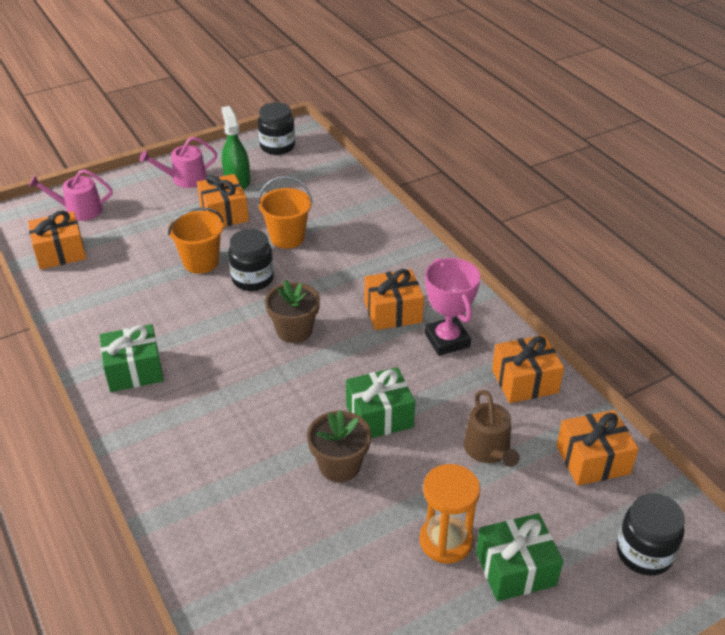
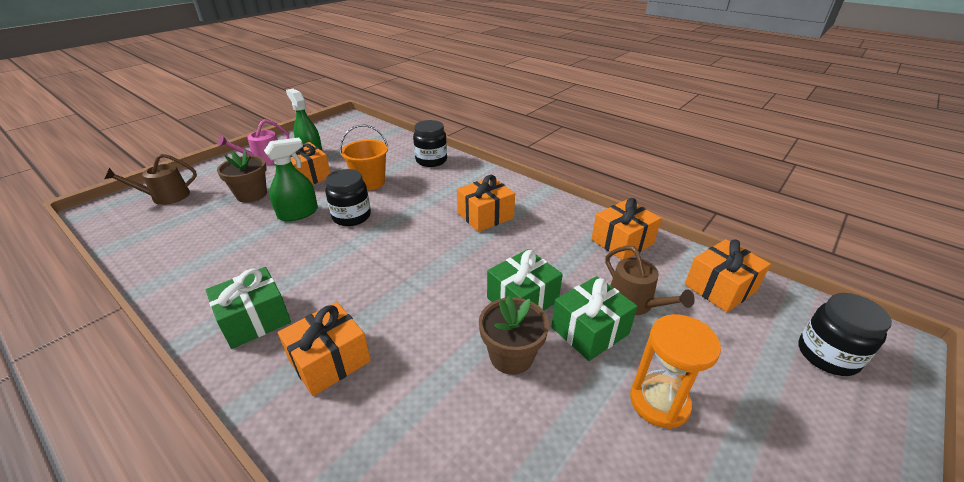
camera: 20 degrees left, 5 degrees down
orange gift [28,211,86,270] -> orange gift moved to [278,302,371,396]
pink watering can [29,169,113,221] -> brown watering can [104,154,197,205]
orange bucket [168,208,224,274] -> green spray bottle [264,138,318,221]
black jar [258,102,295,155] -> black jar moved to [413,120,447,167]
brown flower pot [265,280,320,343] -> brown flower pot moved to [217,150,267,203]
pink trophy [425,258,480,356] -> none
green gift [476,513,563,601] -> green gift moved to [551,276,638,361]

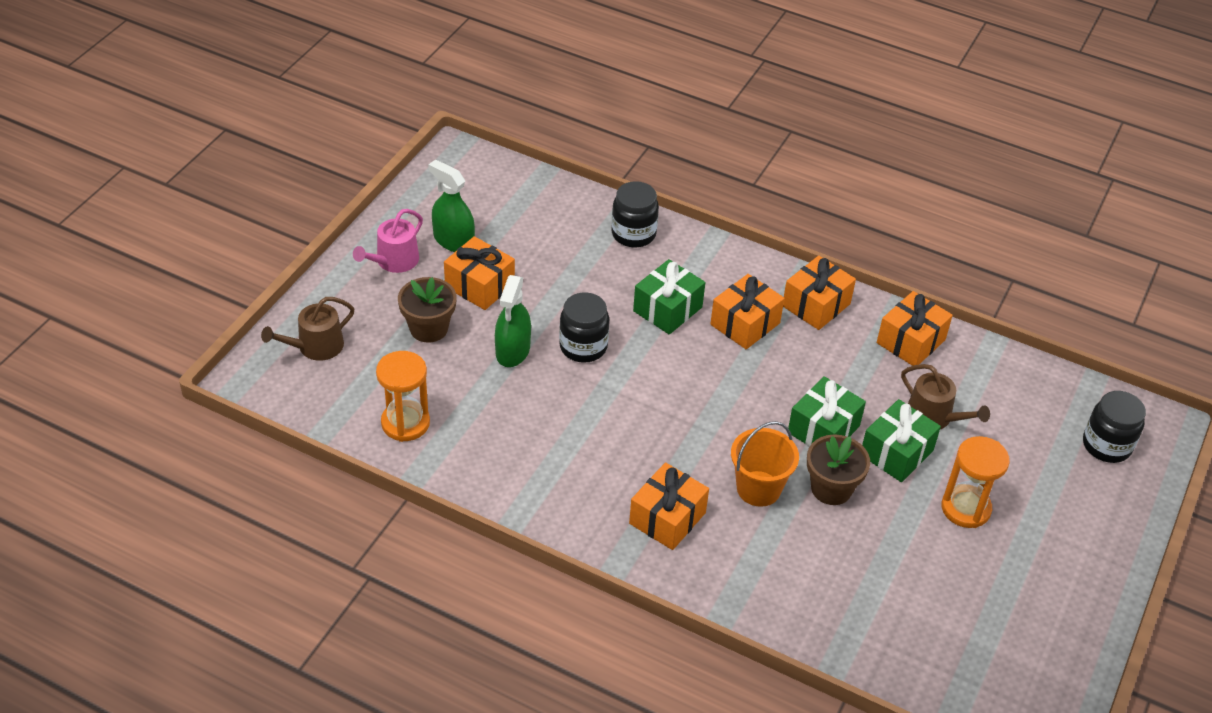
camera: 15 degrees left, 10 degrees up
green gift [206,267,291,349] -> green gift moved to [633,259,705,335]
green spray bottle [264,138,318,221] -> green spray bottle turned 150 degrees clockwise [495,275,531,367]
orange bucket [340,125,388,191] -> orange bucket moved to [731,421,799,507]
orange gift [685,239,771,312] -> orange gift moved to [783,256,856,330]
none -> orange hourglass [376,351,430,442]

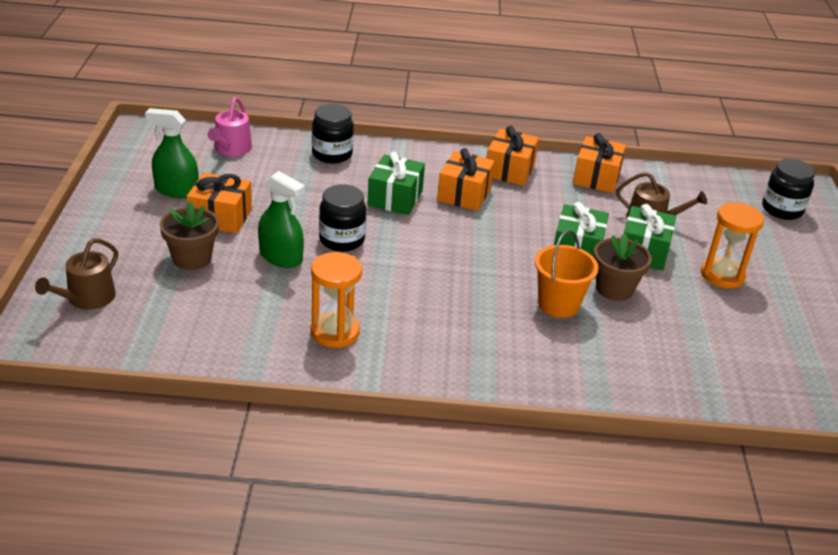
camera: 25 degrees left, 10 degrees down
pink watering can [353,209,423,273] -> pink watering can moved to [208,97,252,156]
orange hourglass [376,351,430,442] -> orange hourglass moved to [311,252,362,348]
green spray bottle [495,275,531,367] -> green spray bottle turned 45 degrees counterclockwise [258,171,305,268]
orange gift [629,462,709,550] -> none

